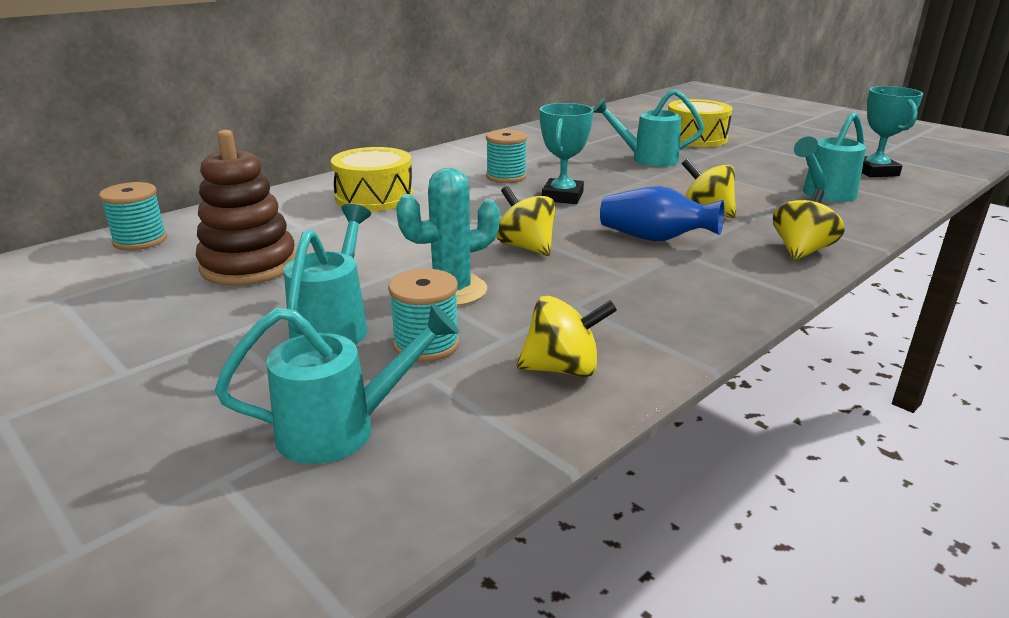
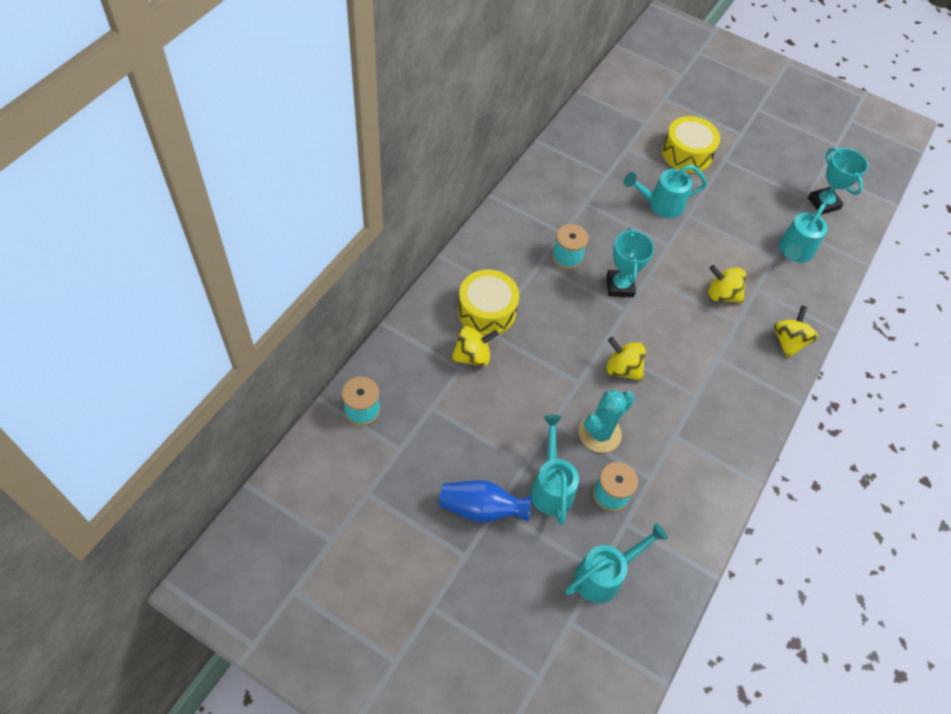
camera: 20 degrees left, 30 degrees up
brown stacking toy [196,130,296,286] -> none
yellow spinning top [517,296,617,377] -> yellow spinning top moved to [451,326,499,366]
blue vase [600,186,724,241] -> blue vase moved to [439,480,532,523]

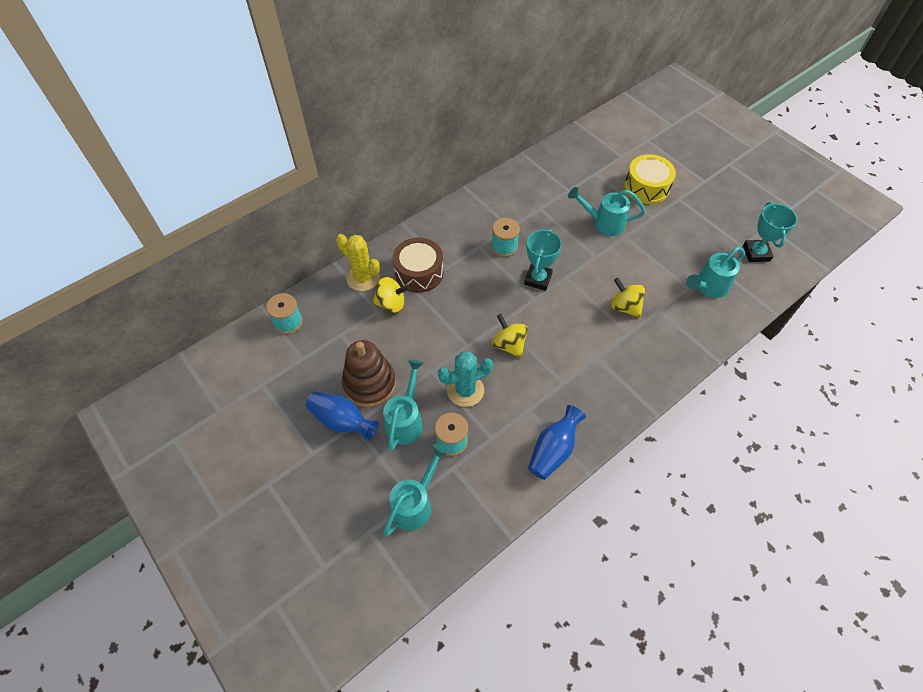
camera: 25 degrees right, 0 degrees up
yellow drum [458,269,519,336] -> brown drum [393,238,444,293]
turquoise watering can [565,523,668,603] -> turquoise watering can turned 45 degrees counterclockwise [384,444,449,536]
yellow spinning top [774,305,819,359] -> none
none -> yellow cactus [336,234,380,291]
none -> brown stacking toy [342,340,396,407]
none -> blue vase [528,405,586,480]

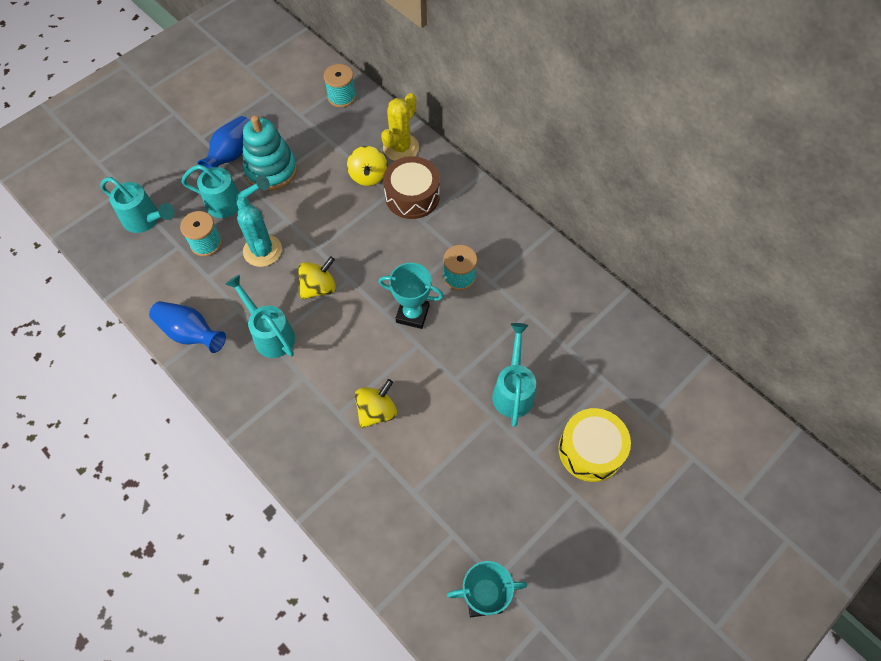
camera: 85 degrees right, 5 degrees up
brown stacking toy [342,340,396,407] -> turquoise stacking toy [243,115,297,191]
turquoise watering can [686,247,745,298] -> turquoise watering can moved to [225,275,295,358]

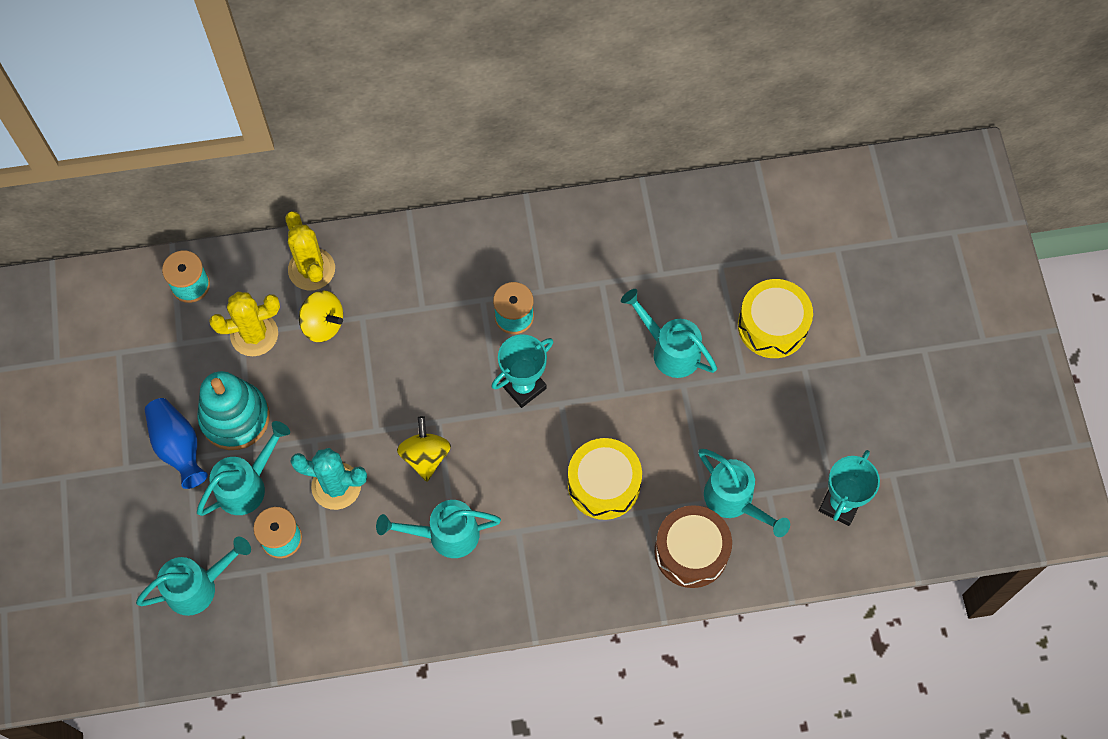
camera: 55 degrees left, 5 degrees up
blue vase [149,301,226,353] -> none
yellow spinning top [355,379,397,428] -> yellow drum [568,438,642,520]
brown drum [383,156,440,219] -> brown drum moved to [655,505,732,588]
none -> yellow cactus [209,292,280,356]
none -> turquoise watering can [698,449,790,537]

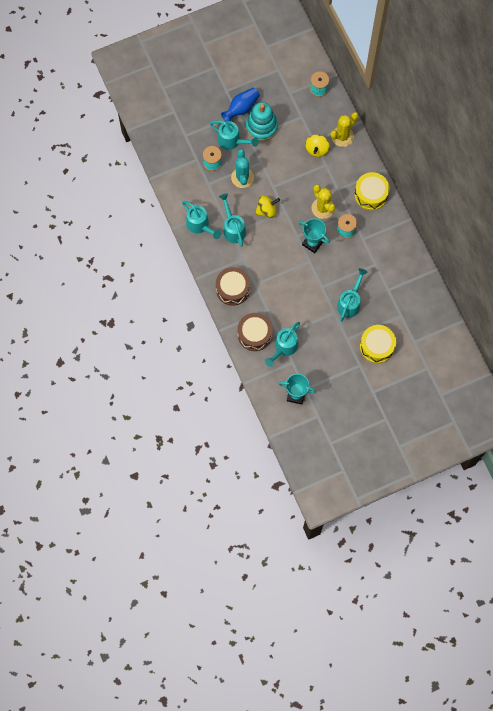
camera: 75 degrees right, 5 degrees up
turquoise watering can [136,537,251,616] -> turquoise watering can moved to [182,201,221,239]
yellow cactus [209,292,280,356] -> yellow cactus moved to [311,184,336,219]
yellow drum [568,438,642,520] -> yellow drum moved to [354,172,390,210]
none -> brown drum [216,267,250,306]

